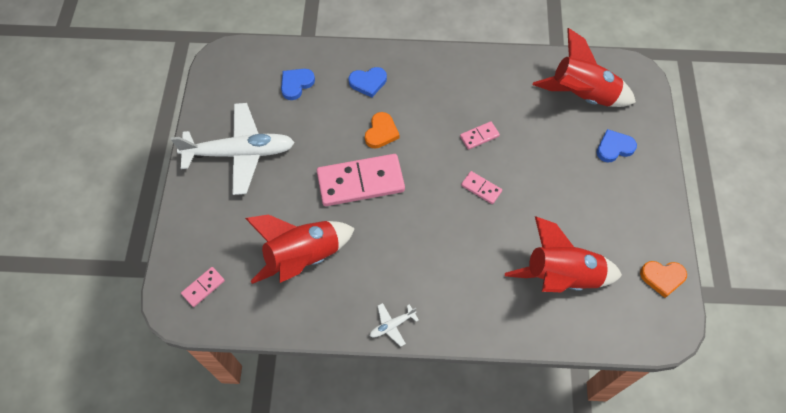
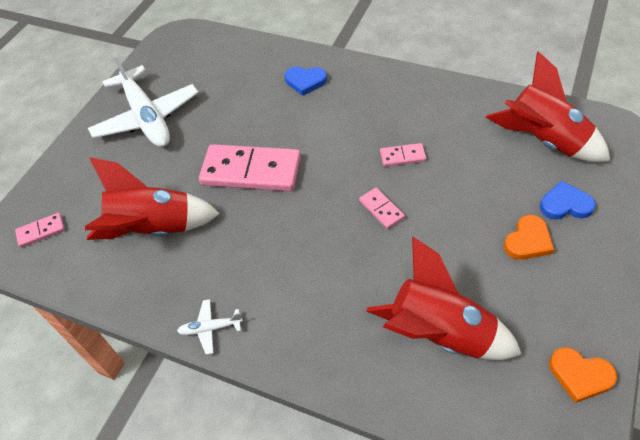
camera: 25 degrees right, 10 degrees down
white plane [171,103,295,195] -> white plane turned 45 degrees clockwise [88,53,198,147]
blue heart [281,69,315,100] -> none
orange heart [365,112,400,149] -> orange heart moved to [504,215,554,260]

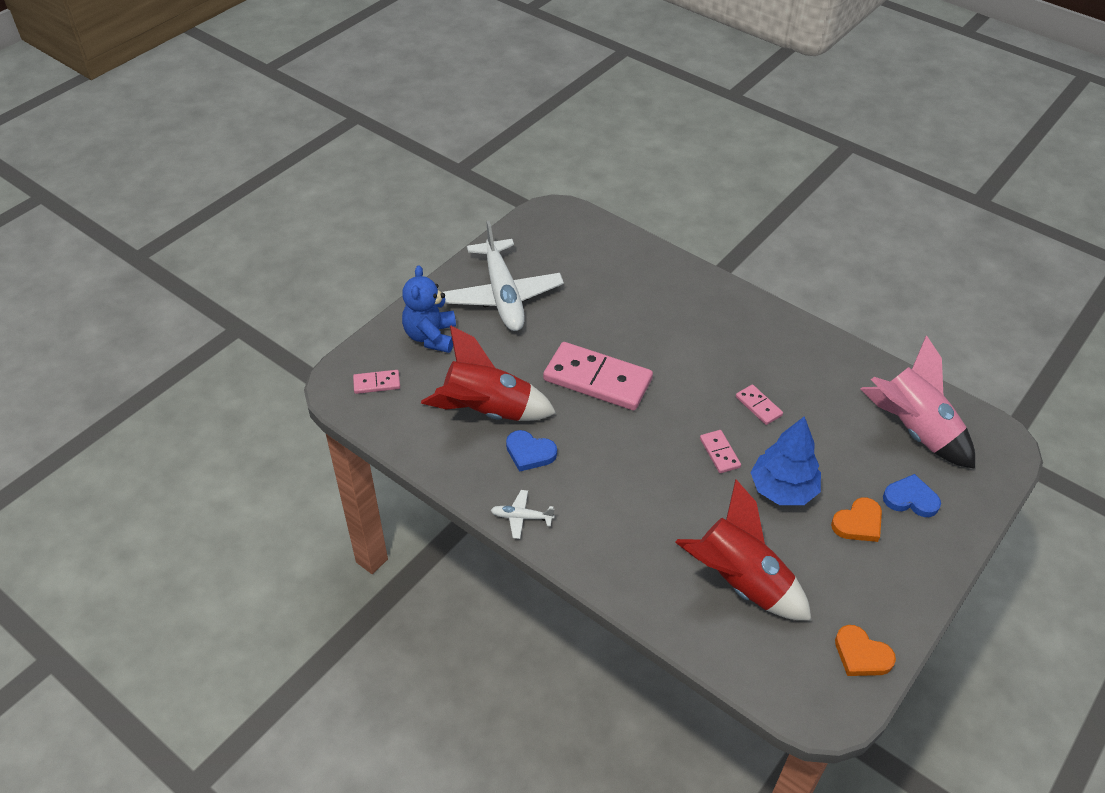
camera: 10 degrees right, 5 degrees down
blue heart [285,67,327,96] -> blue heart moved to [506,430,557,472]
pink domino [380,143,426,167] -> pink domino turned 45 degrees clockwise [736,385,783,425]
red rocket [486,51,610,162] -> pink rocket [860,335,975,469]
none -> blue teddy bear [402,265,456,353]
none -> blue tree [750,416,821,505]

